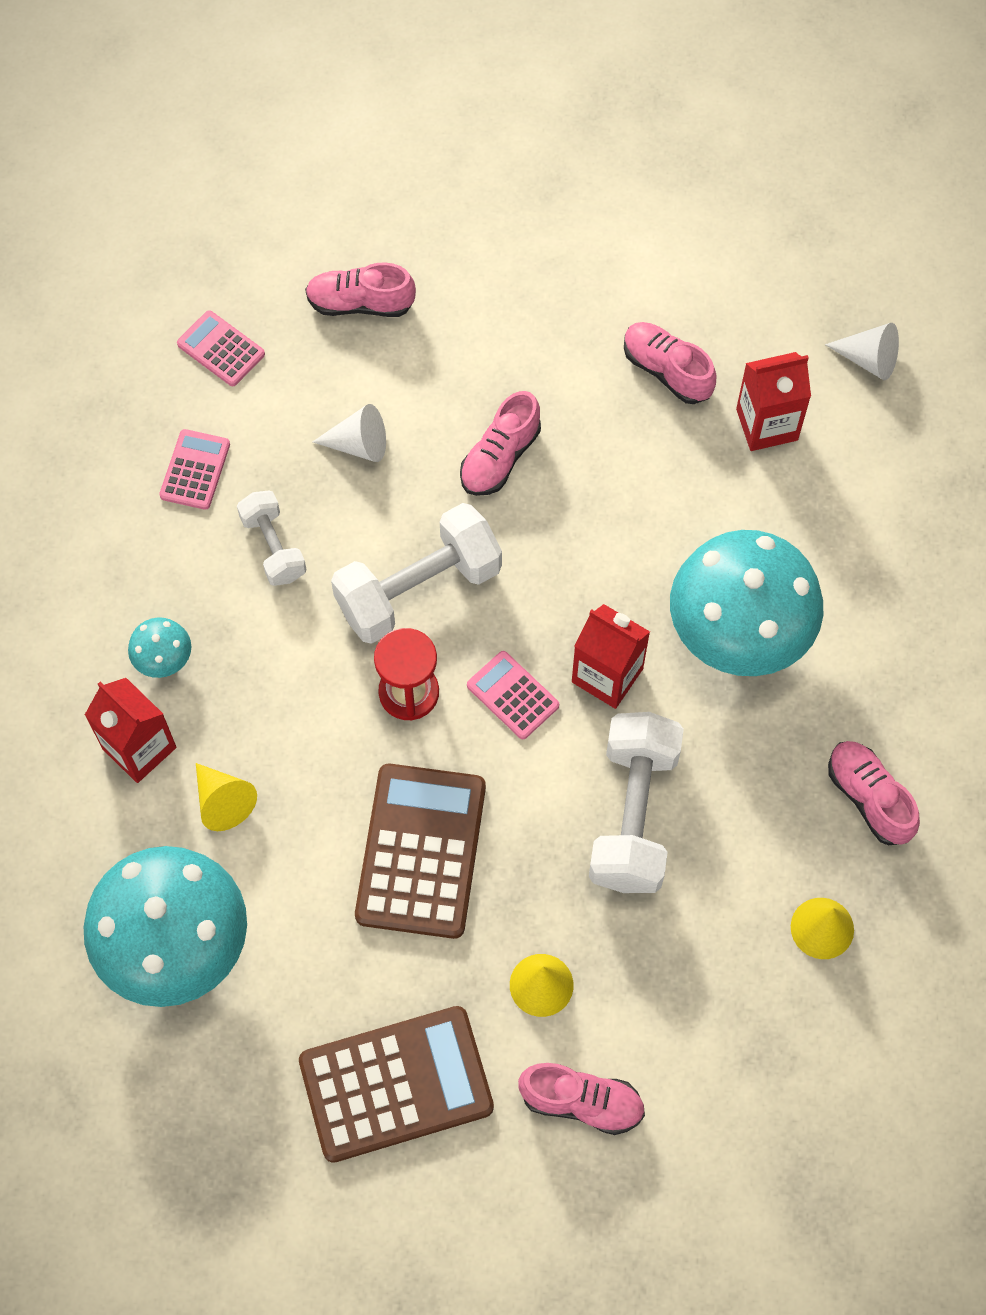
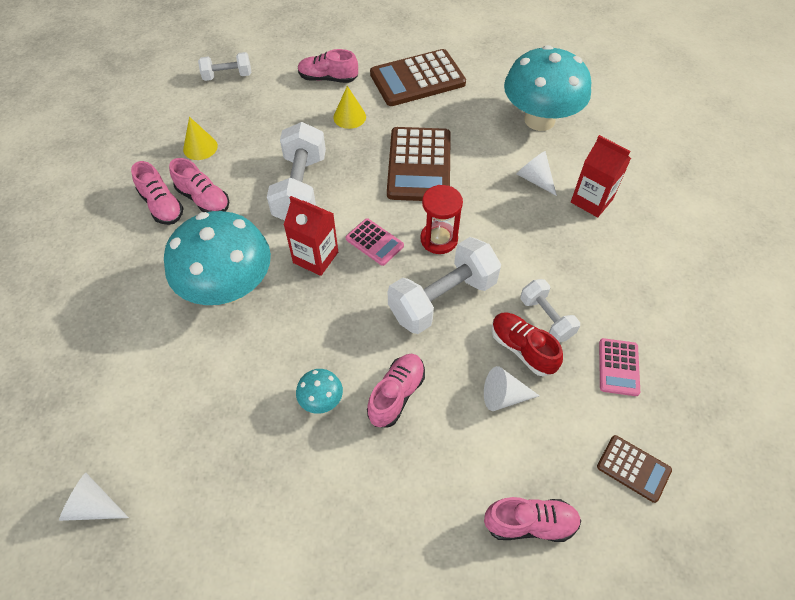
camera: 175 degrees right, 10 degrees down
turquoise mushroom [128,617,191,678] -> turquoise mushroom moved to [296,369,343,414]
pink calculator [177,310,265,386] -> brown calculator [597,435,672,503]
yellow cone [196,763,257,831] -> white cone [517,151,557,196]
pink shoe [624,322,717,404] -> pink shoe moved to [169,158,229,212]
red carton [736,352,811,451] -> none
none -> white dumbbell [198,52,251,81]
none -> red shoe [492,312,563,376]

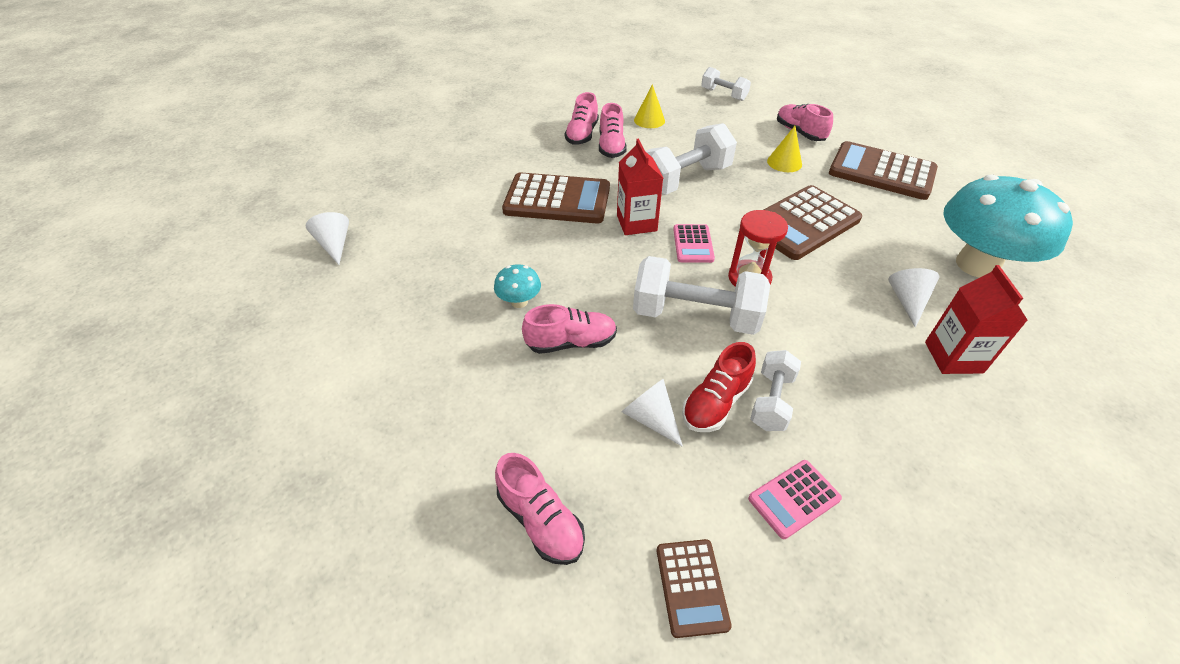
camera: 50 degrees right, 10 degrees down
turquoise mushroom [164,211,271,305] -> brown calculator [502,172,610,223]
red shoe [492,312,563,376] -> red shoe turned 150 degrees counterclockwise [682,342,756,432]

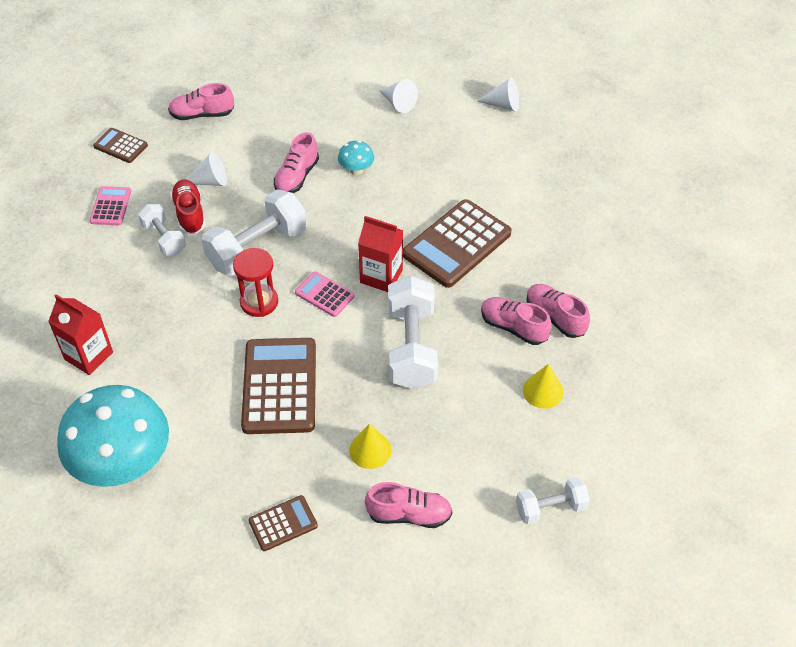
camera: 125 degrees right, 5 degrees up
brown calculator [829,141,938,200] -> brown calculator [249,495,318,551], size x0.51
white cone [888,268,939,328] -> white cone moved to [380,79,418,113]

